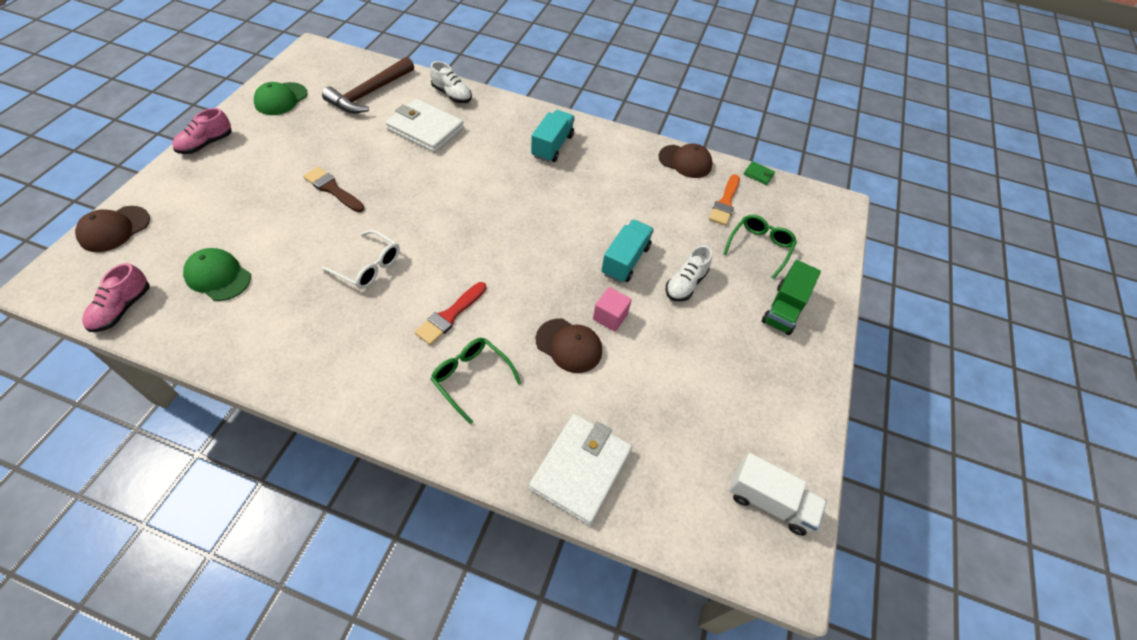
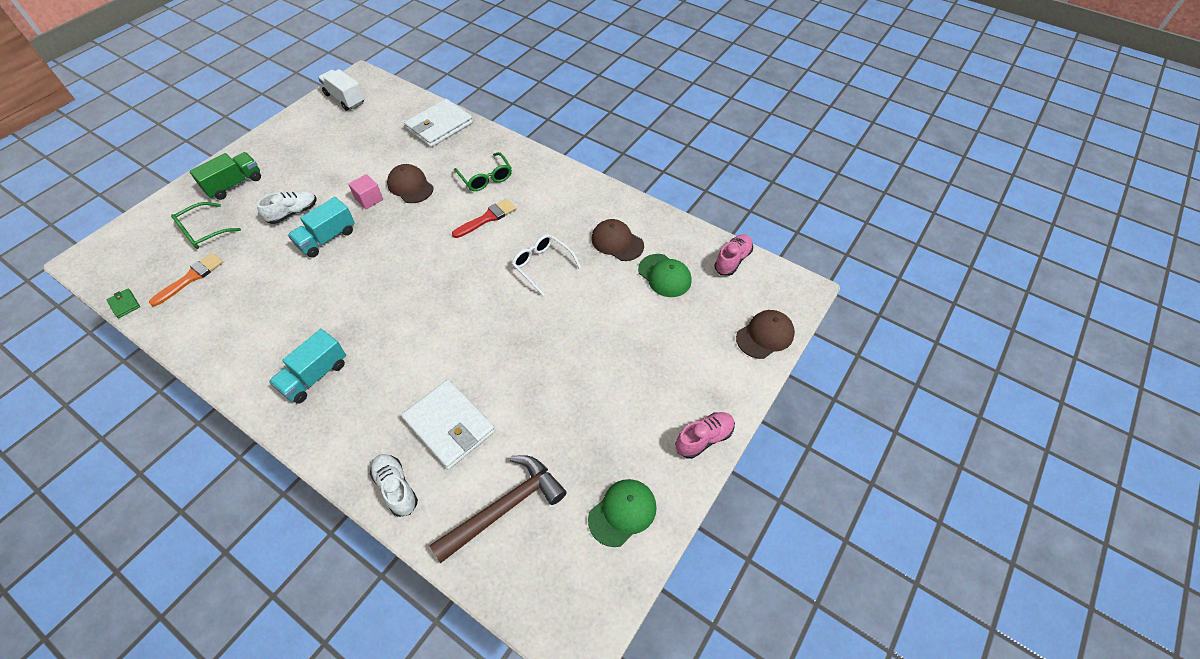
camera: 160 degrees left, 0 degrees up
brown brush [303,167,364,212] -> none
brown cap [658,143,713,178] -> brown cap moved to [591,219,644,261]

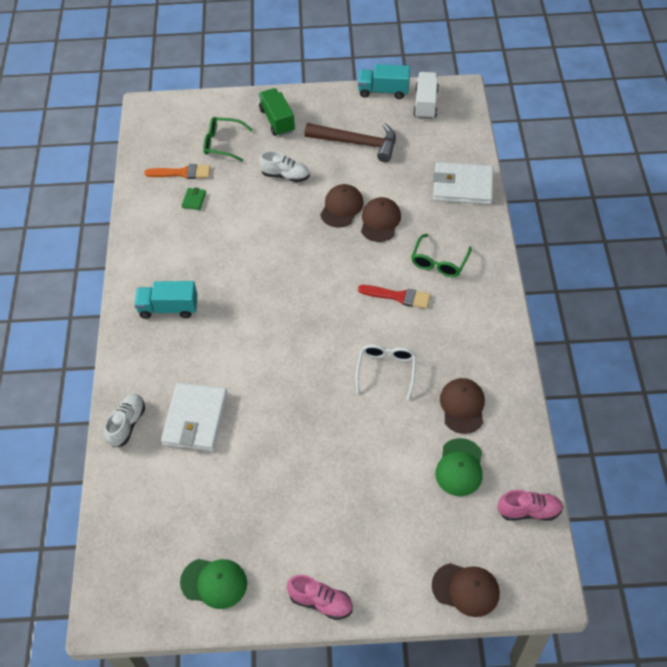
camera: 55 degrees right, 0 degrees up
green wallet [106,289,140,318] -> green wallet moved to [182,188,206,210]
green truck [189,152,261,200] -> green truck turned 120 degrees counterclockwise [259,88,295,136]
turquoise truck [288,197,355,258] -> turquoise truck moved to [358,64,410,99]
pink cube [348,174,383,209] -> brown cap [320,184,364,228]
brown hammer [429,455,567,563] -> brown hammer moved to [305,123,396,162]

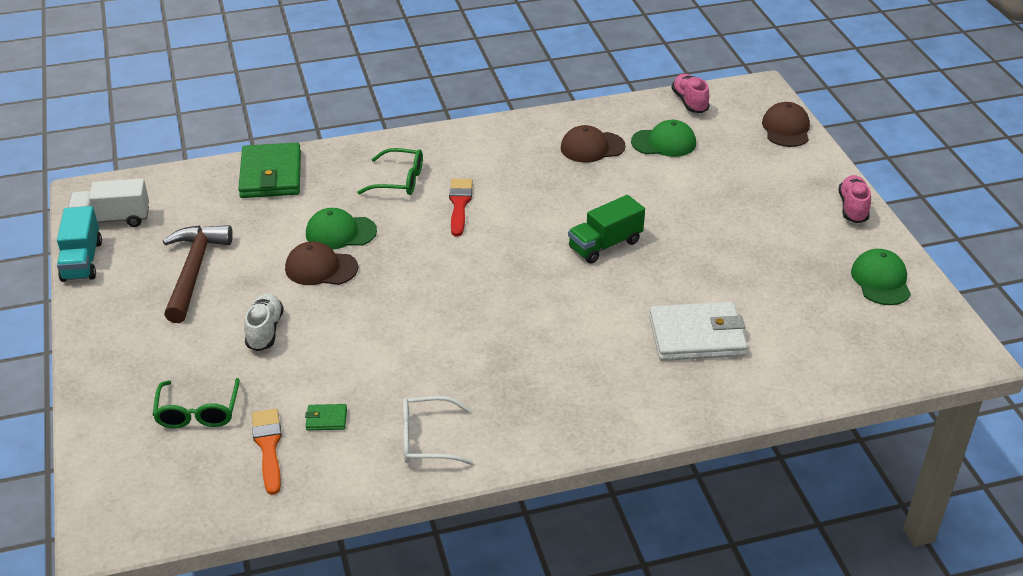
camera: 105 degrees left, 15 degrees down
white shoe [104,394,145,448] -> none
turquoise truck [134,281,198,319] -> none
green truck [259,88,295,136] -> green truck moved to [568,195,645,264]
white glasses [355,344,416,399] -> white glasses moved to [403,396,474,465]
brown cap [361,197,401,242] -> green cap [306,208,377,249]
white wallet [433,162,494,205] -> green wallet [238,142,301,198]

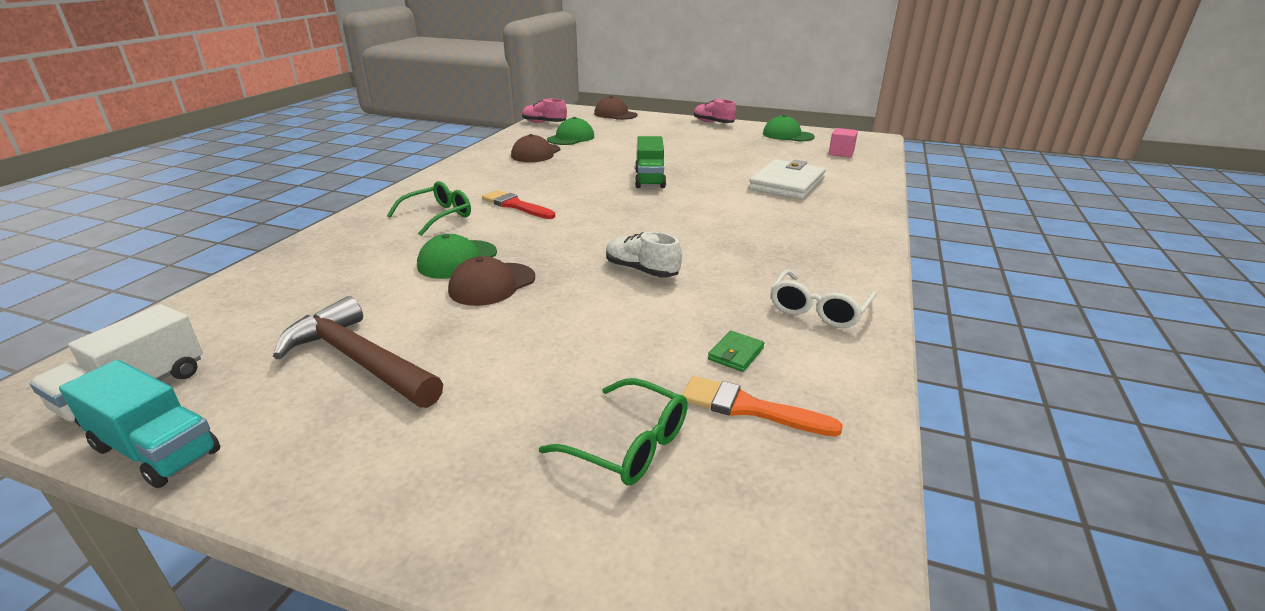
camera: 55 degrees left, 10 degrees down
green wallet [238,142,301,198] -> none
white shoe [244,293,284,351] -> white shoe moved to [606,232,682,278]
none -> pink cube [829,128,858,158]

